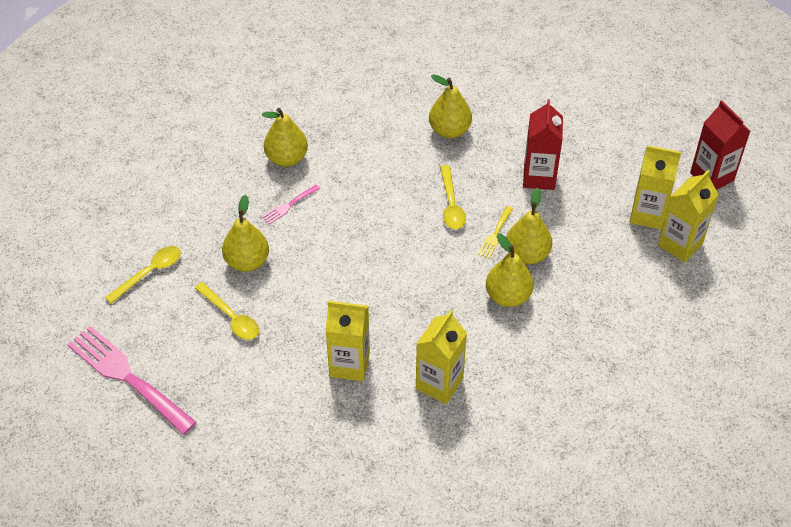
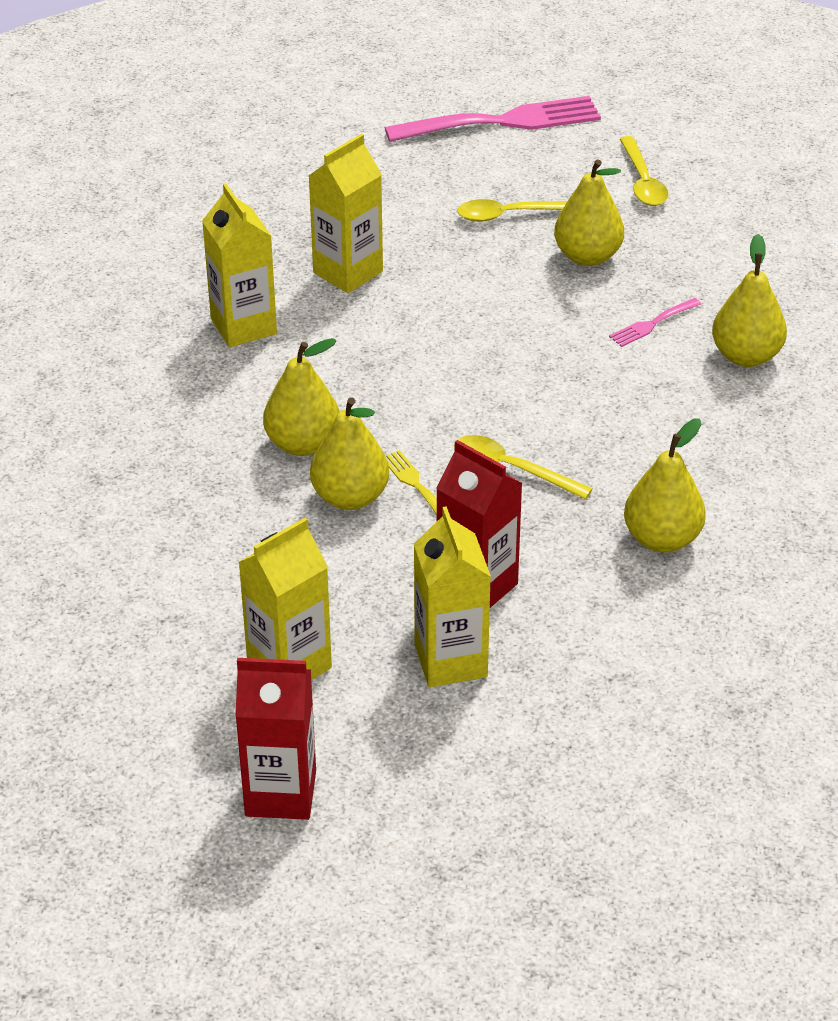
camera: 125 degrees right, 10 degrees down
pink fork [262,185,320,224] -> pink fork turned 120 degrees counterclockwise [609,298,701,347]
yellow carton [658,170,719,262] -> yellow carton moved to [414,506,491,687]

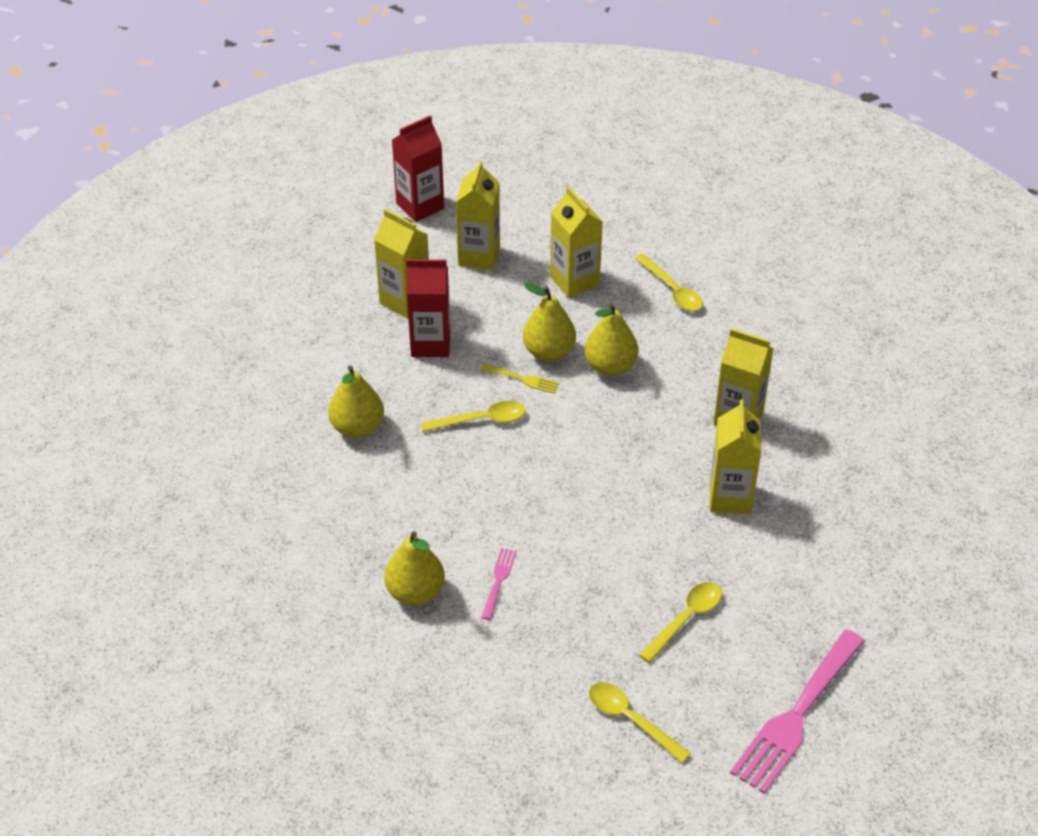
camera: 140 degrees right, 5 degrees up
yellow pear [554,159,624,266] -> none
none -> yellow carton [550,186,603,298]
none -> yellow spoon [635,254,703,311]

